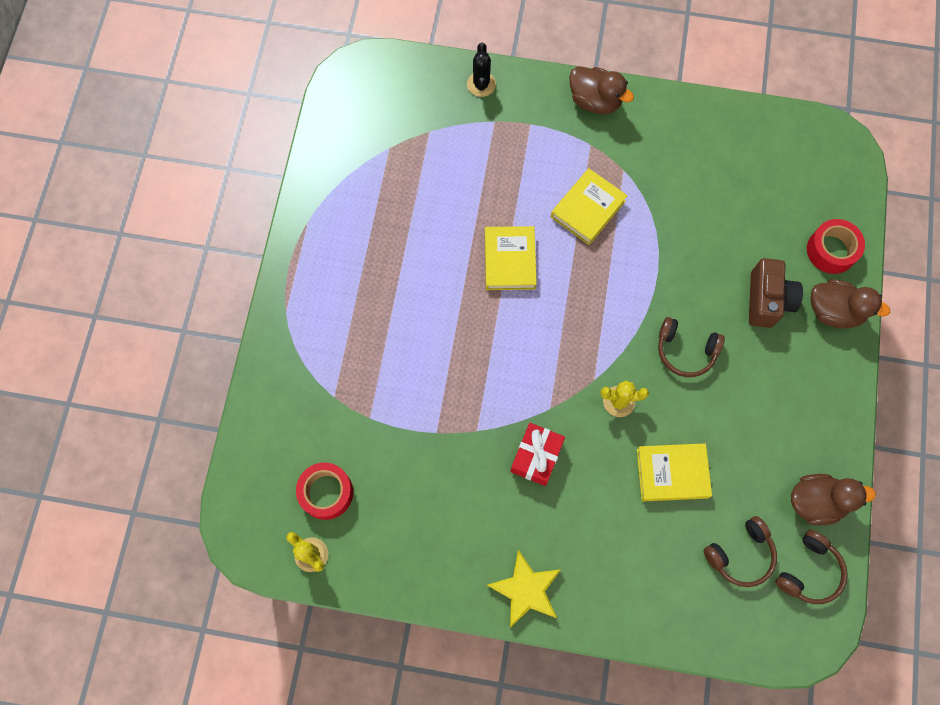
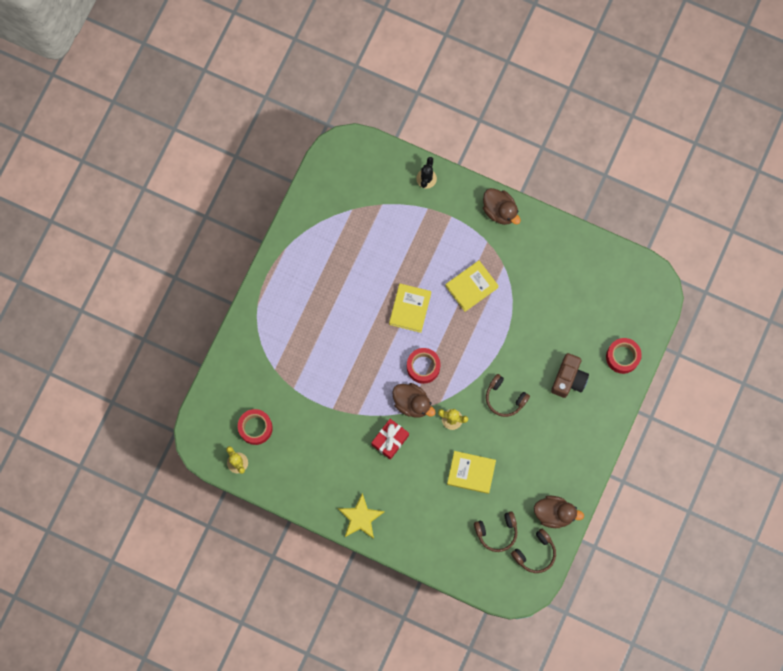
camera: 15 degrees right, 5 degrees up
brown duck [811,279,890,329] -> brown duck moved to [393,383,436,418]
none -> red tape [407,348,441,384]

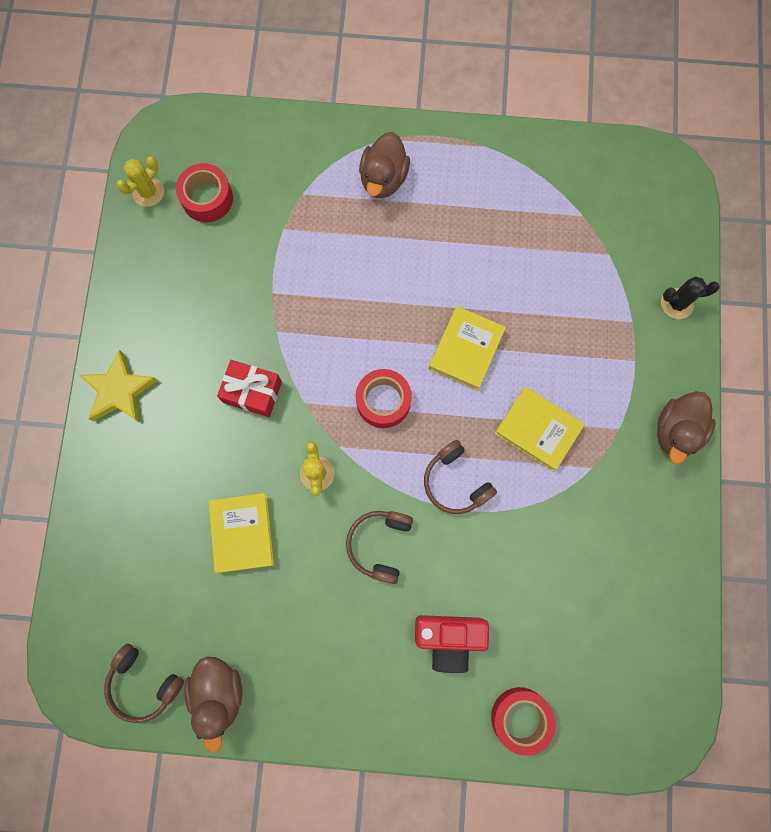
camera: 70 degrees right, 0 degrees up
yellow book [389,284,431,333] -> yellow book turned 60 degrees counterclockwise [429,306,506,391]
brown duck [393,383,436,418] -> brown duck moved to [359,132,410,198]
brown headphones [474,511,517,552] -> brown headphones moved to [424,440,497,514]
brown camera [551,353,589,398] -> red camera [415,615,489,674]

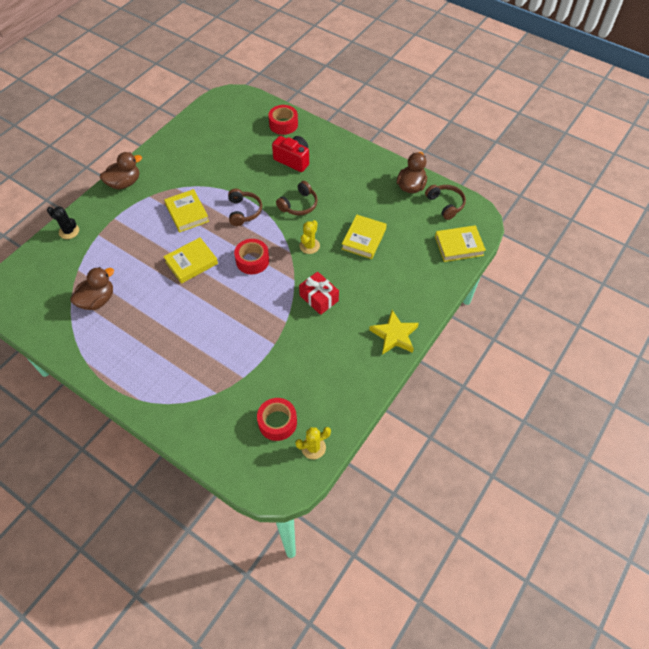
camera: 150 degrees left, 20 degrees down
brown duck [359,132,410,198] -> brown duck moved to [70,267,114,310]
none -> yellow book [435,225,486,262]

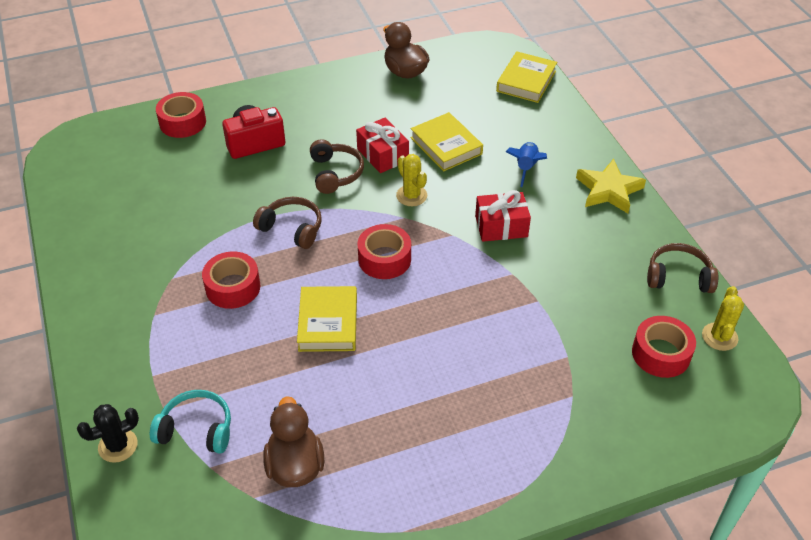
camera: 55 degrees left, 10 degrees down
brown duck [100,152,142,189] -> none
yellow book [164,189,209,233] -> red tape [202,251,260,309]
brown headphones [425,185,466,220] -> brown headphones moved to [647,243,718,293]
none -> turquoise headphones [150,390,231,454]
none -> red gift [356,118,409,173]
none -> blue rocket [506,142,547,187]

